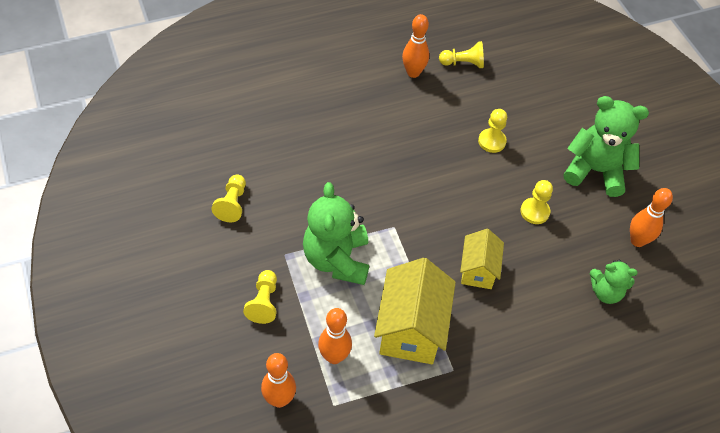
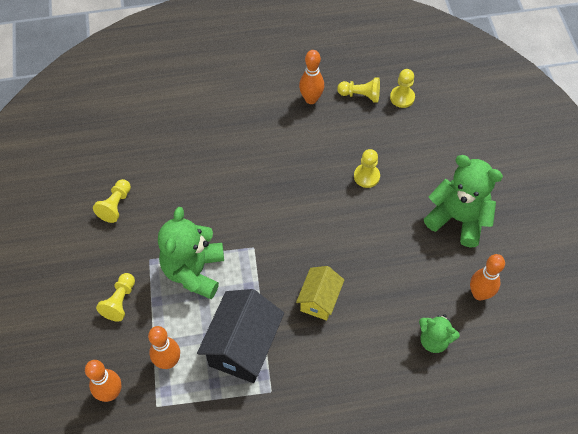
camera: 15 degrees right, 5 degrees up
yellow house [374,258,456,364] -> black house [197,289,284,383]
yellow pawn [520,180,553,224] -> yellow pawn moved to [390,69,415,108]

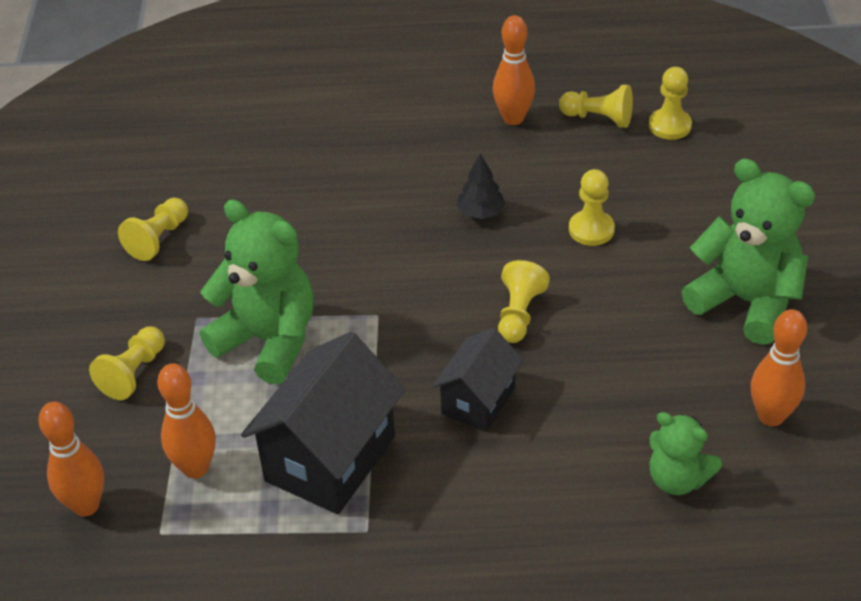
camera: 10 degrees right, 15 degrees down
green teddy bear [158,207,224,299] -> green teddy bear turned 105 degrees clockwise [200,199,314,385]
yellow house [296,266,344,321] -> black house [432,328,523,432]
none -> black tree [457,154,505,219]
none -> yellow pawn [498,260,550,343]

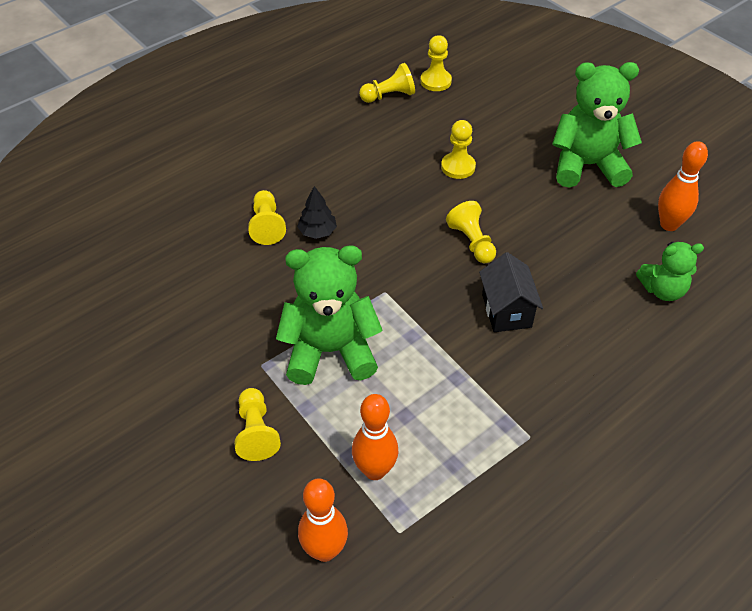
camera: 40 degrees left, 5 degrees up
yellow pawn [118,198,188,261] -> yellow pawn moved to [248,190,286,245]
black house [241,332,405,514] -> none
black tree [457,154,505,219] -> black tree moved to [297,186,337,239]
orange bowling pin [493,15,535,125] -> none

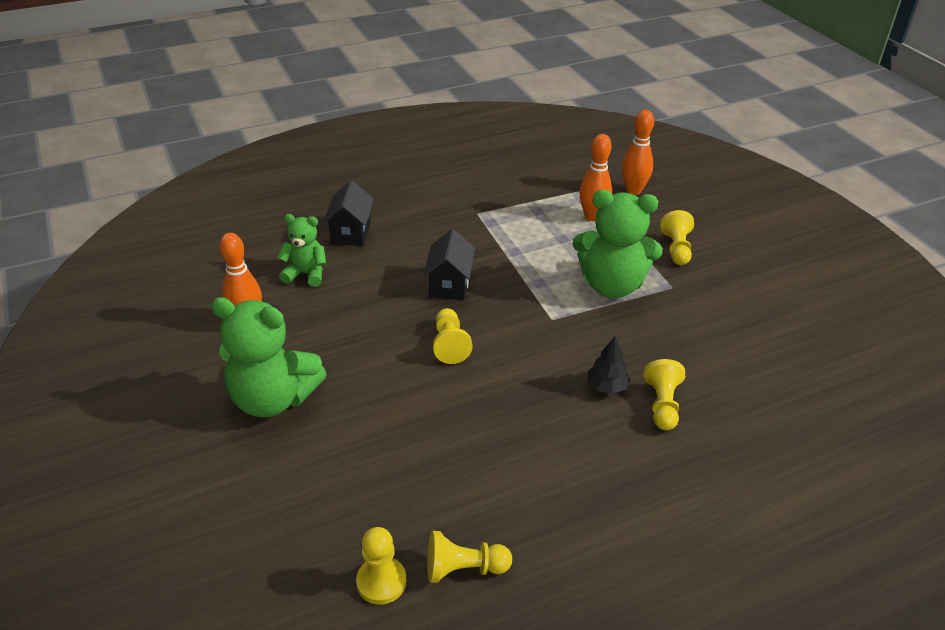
camera: 165 degrees left, 10 degrees down
yellow pawn [441,120,476,179] -> none
none -> black house [323,180,374,246]

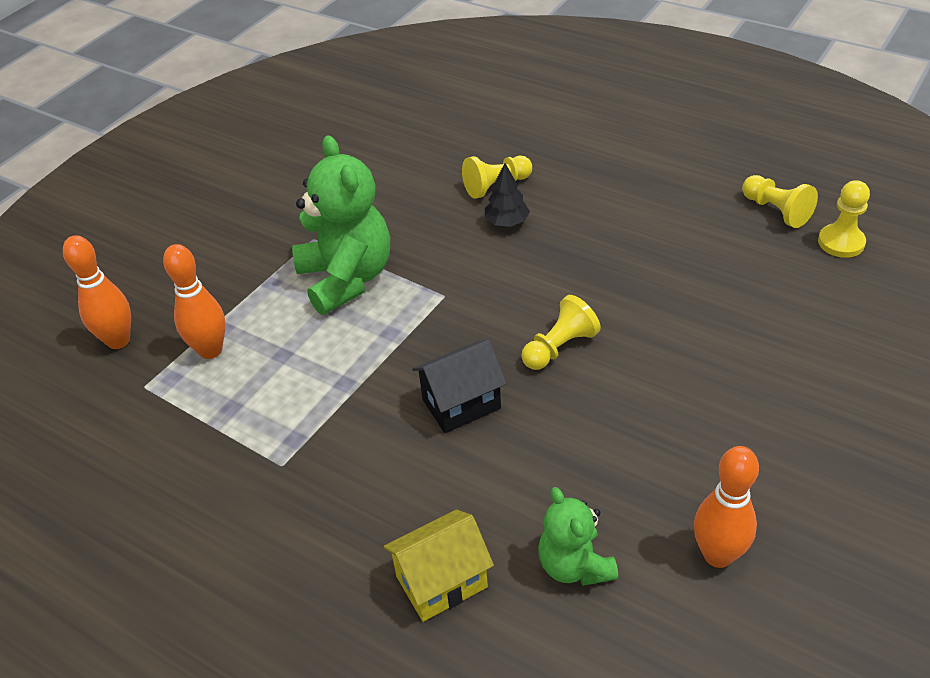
camera: 120 degrees left, 5 degrees up
green teddy bear [211,297,326,418] -> none
black house [323,180,374,246] -> yellow house [383,510,494,622]
yellow pawn [660,210,694,265] -> none

